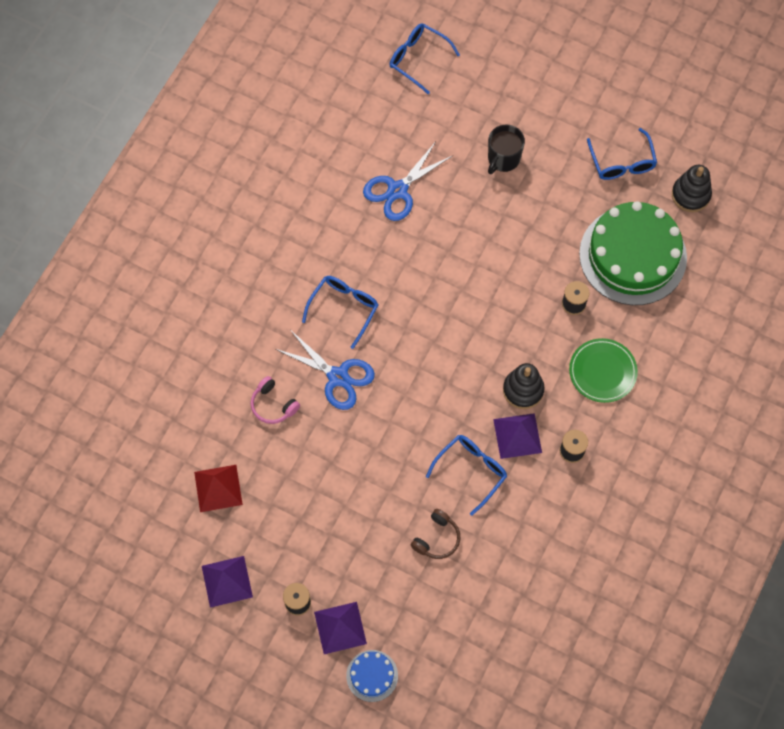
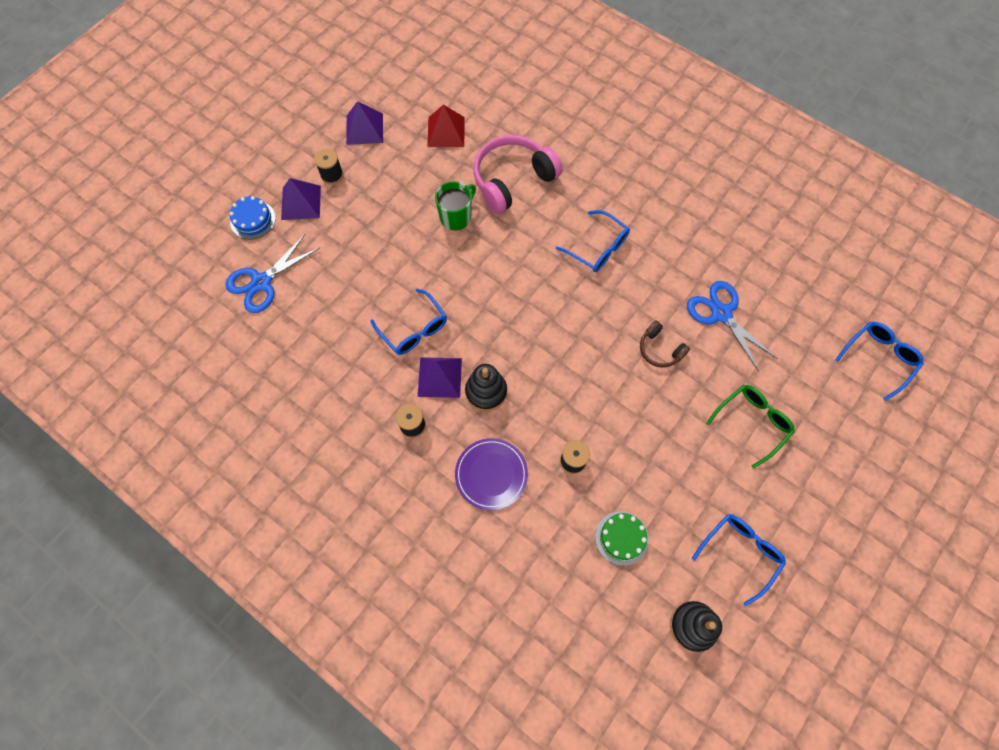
camera: 100 degrees right, 0 degrees up
pink headphones [251,376,300,424] -> pink headphones [473,135,563,214], size x1.96
blue scissors [276,331,375,410] -> blue scissors moved to [225,234,320,313]
brown headphones [411,509,461,559] -> brown headphones moved to [640,321,690,368]
black mug [488,125,525,174] -> green glasses [706,385,795,469]
green plate [569,338,638,403] -> purple plate [455,438,528,510]
green cake [579,201,687,305] -> green cake [595,511,649,566], size x0.44
blue glasses [587,128,657,180] -> blue glasses turned 135 degrees clockwise [692,514,786,606]
none -> green mug [435,181,476,230]

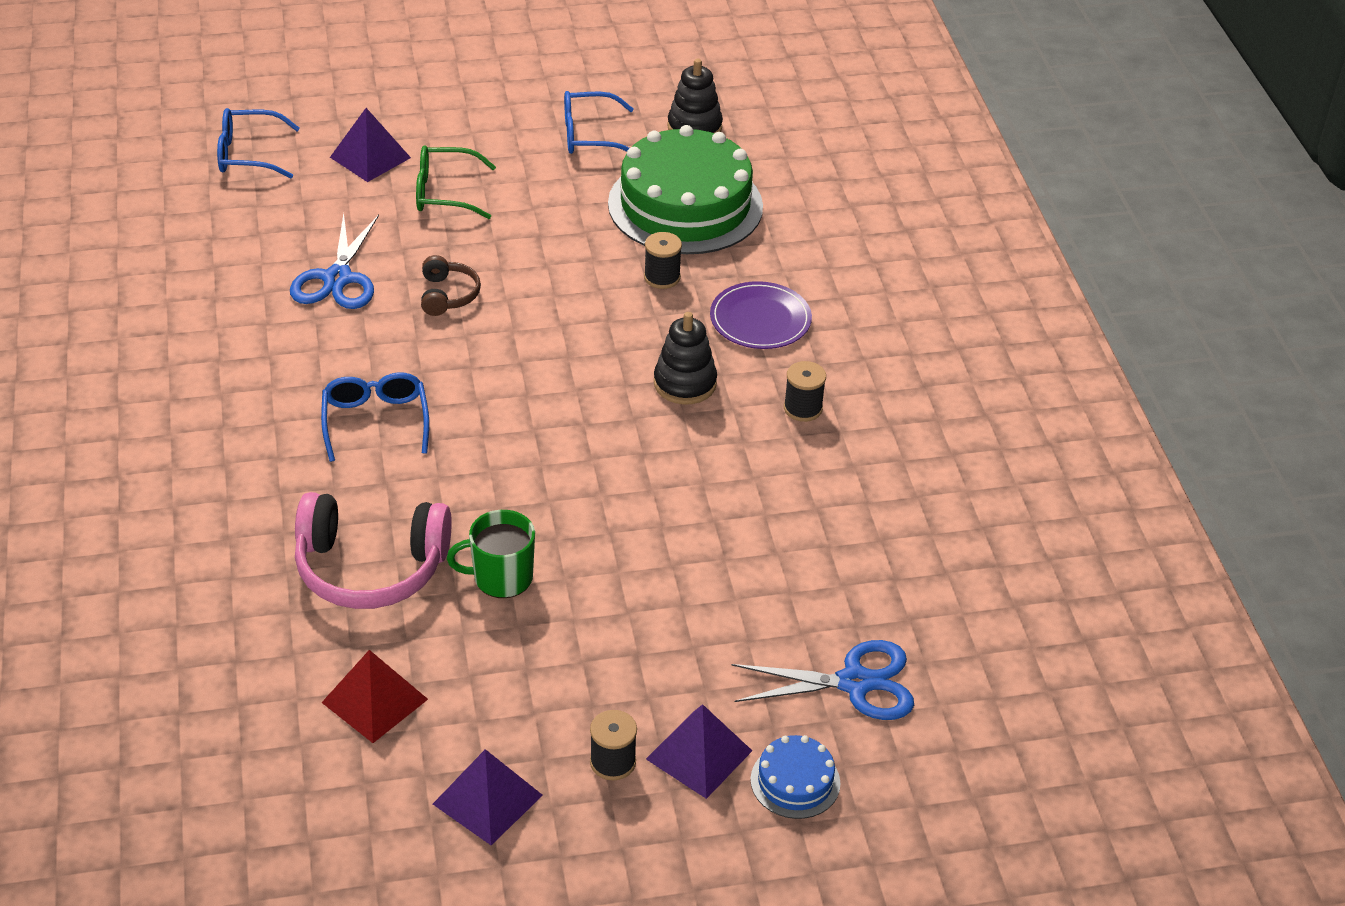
camera: 140 degrees left, 25 degrees down
blue glasses [370,289,447,355] -> none
purple pyramid [418,357,462,398] -> purple pyramid moved to [330,108,411,182]
green cake [595,511,649,566] -> green cake [608,125,763,254], size x2.28

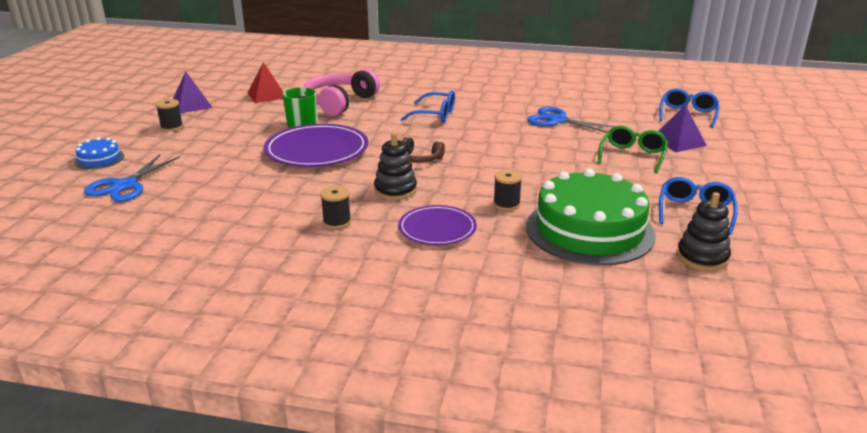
camera: 115 degrees right, 15 degrees down
brown headphones [421,255,481,316] -> brown headphones moved to [402,137,445,163]
purple pyramid [646,704,752,799] -> none
none -> purple plate [264,124,368,167]

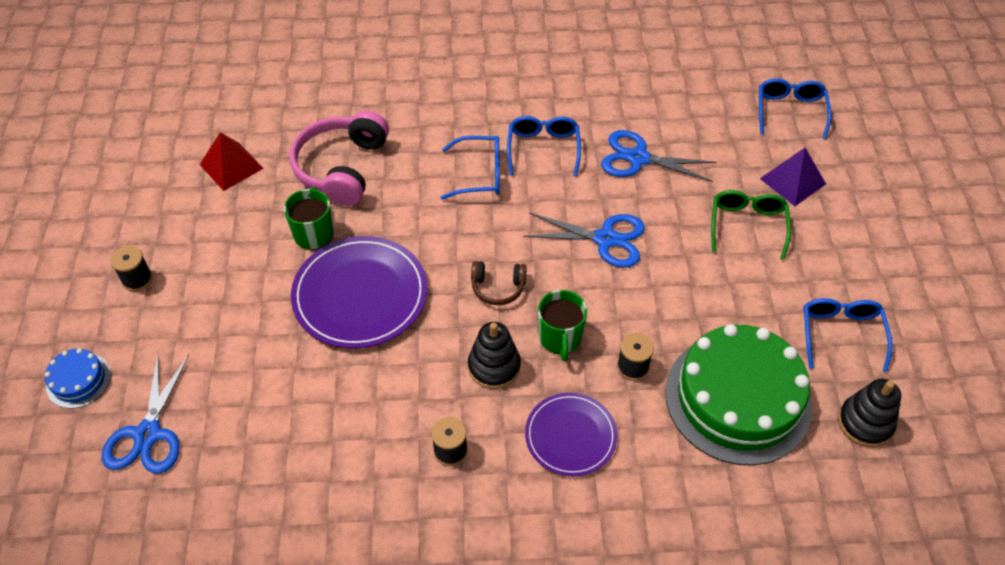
camera: 15 degrees left, 25 degrees up
purple pyramid [173,71,213,113] -> none
none -> blue glasses [507,116,581,176]
none -> blue scissors [523,213,645,268]
none -> green mug [538,290,587,361]

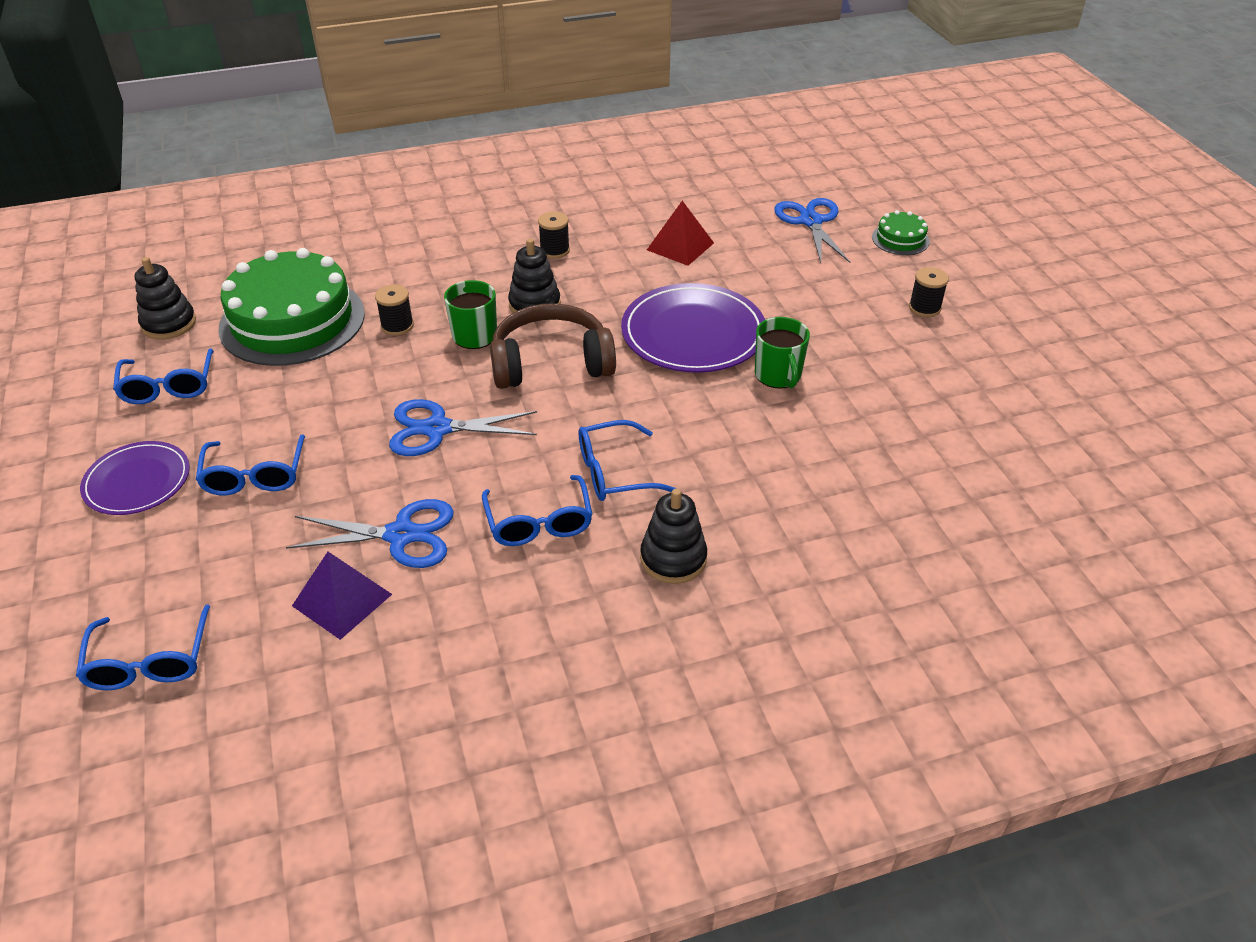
camera: 165 degrees right, 10 degrees down
blue cake [45,348,111,409] -> green cake [872,210,930,255]
red pyramid [200,132,264,191] -> red pyramid moved to [647,201,714,266]
pink headphones [290,111,389,206] -> none
brown headphones [471,261,527,305] -> brown headphones [490,303,616,389], size x1.96
purple plate [525,393,617,476] -> purple plate moved to [80,441,190,515]
green glasses [711,190,791,260] -> blue glasses [196,434,305,495]
purple pyramid [760,148,826,206] -> purple pyramid moved to [292,552,392,640]
none -> black stacking toy [640,489,707,584]

